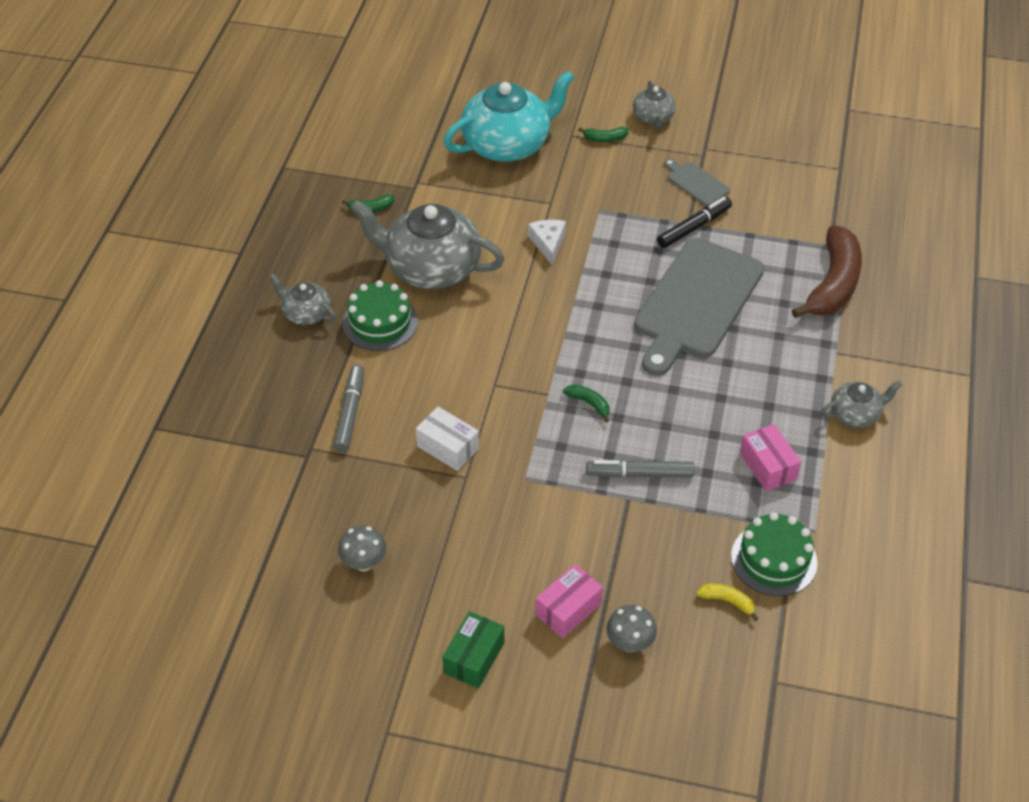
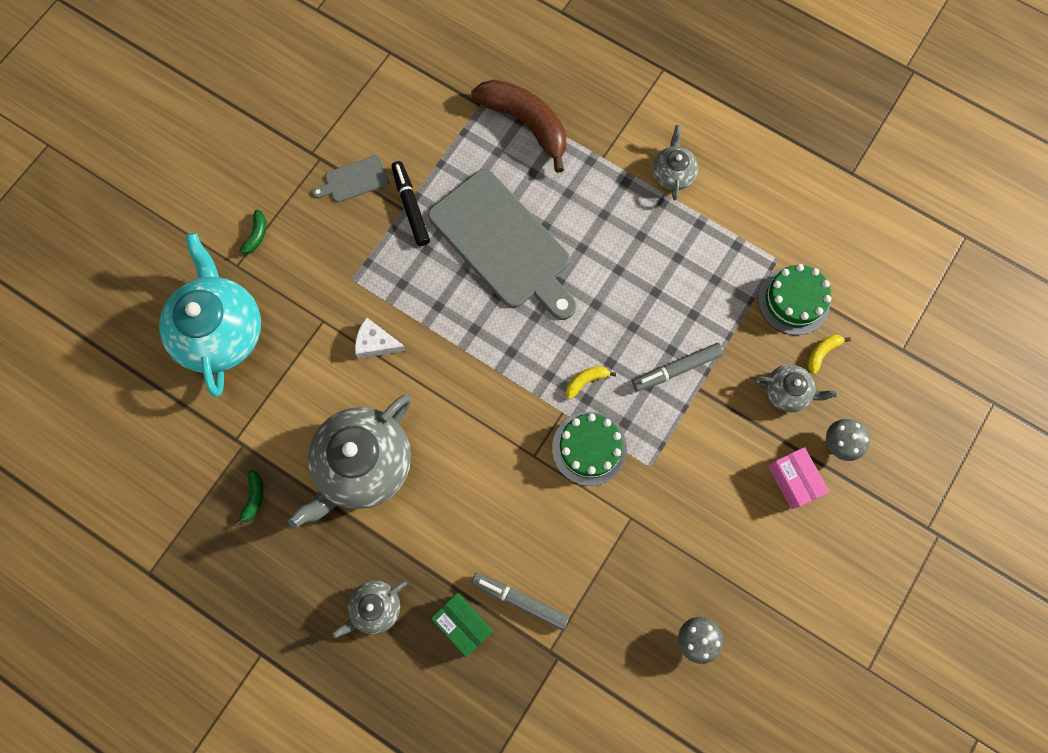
camera: 70 degrees left, 25 degrees up
green cake [342,280,418,351] -> green cake moved to [552,412,627,486]
white box [416,407,479,471] -> none
green box [442,611,504,689] -> green box moved to [431,593,493,658]
green banana [563,384,609,422] -> yellow banana [566,366,616,399]
grey marker [586,459,695,478] -> grey marker turned 45 degrees clockwise [632,343,724,392]
grey teapot [633,80,676,128] -> grey teapot moved to [754,364,838,413]
pink box [740,424,801,492] -> none

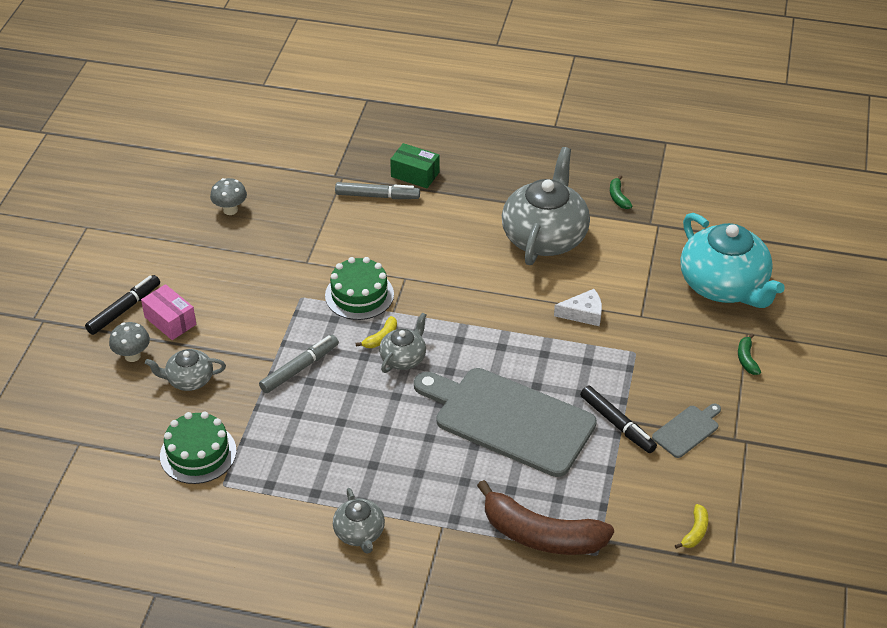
camera: 160 degrees right, 30 degrees down
grey teapot [332,581,407,638] -> grey teapot moved to [379,313,426,373]
yellow banana [807,335,851,374] -> yellow banana moved to [675,504,708,549]
none -> black marker [85,275,160,335]

